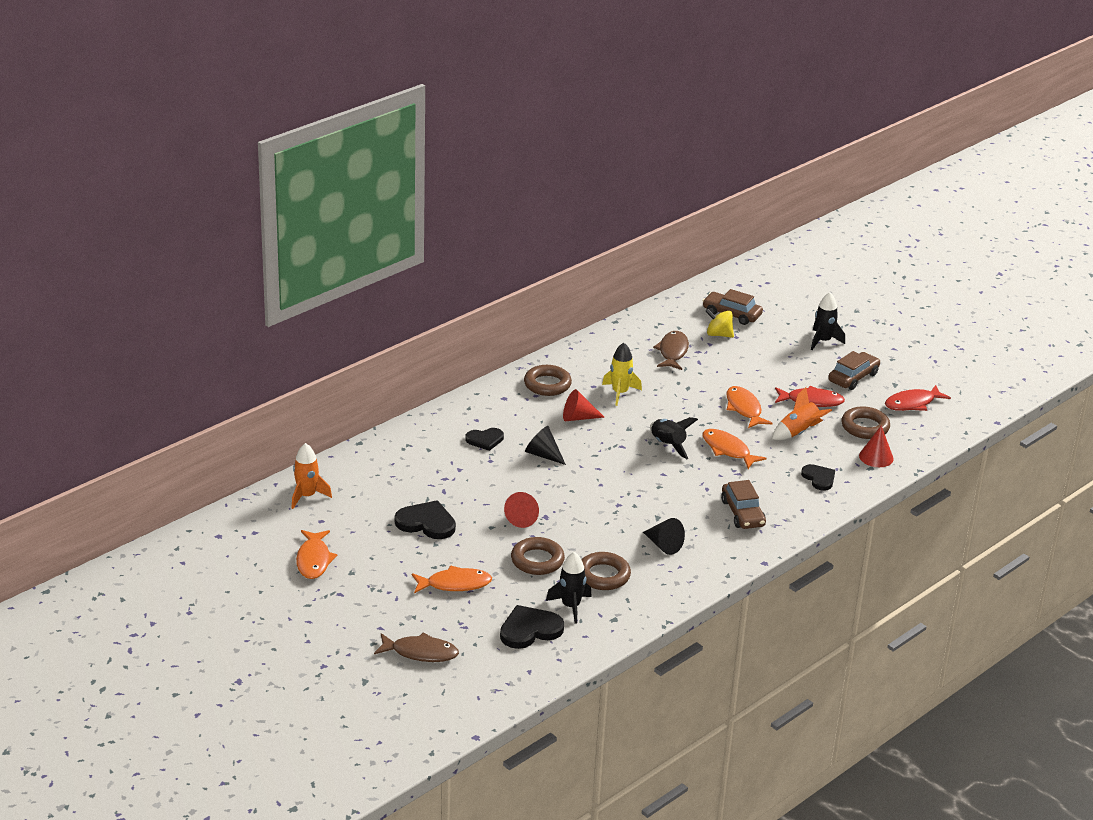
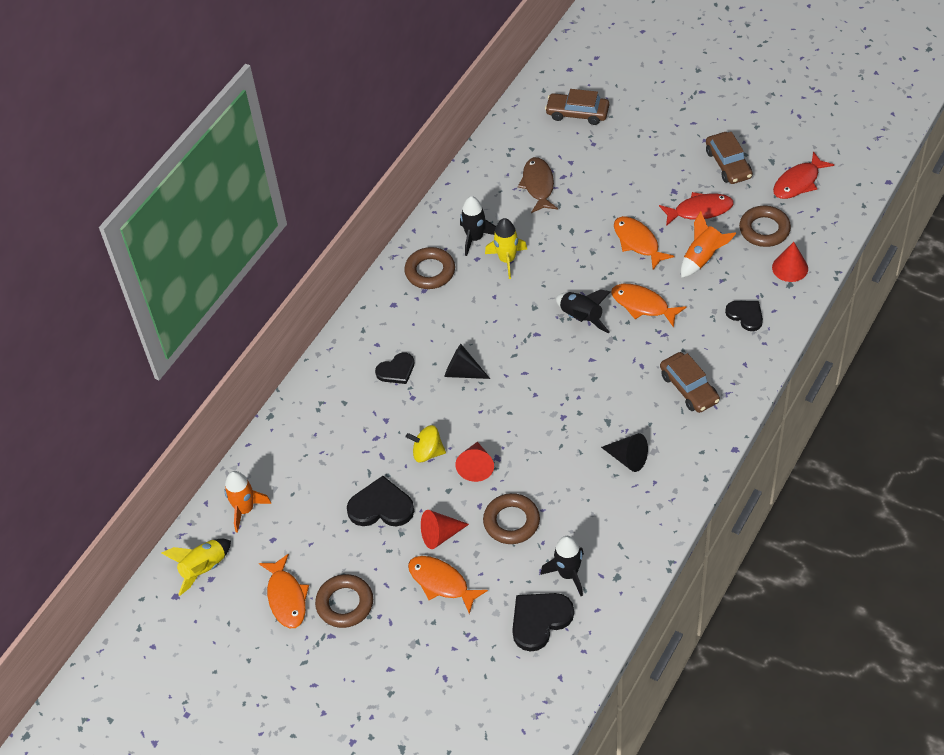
camera: 10 degrees left, 20 degrees up
brown fish [374,633,459,662] -> none
orange fish [412,566,492,593] -> orange fish turned 120 degrees counterclockwise [408,556,488,614]
red cone [563,389,605,421] -> red cone moved to [421,510,469,549]
brown ring [581,552,631,590] -> brown ring moved to [315,574,373,628]
yellow spinning top [705,309,734,338] -> yellow spinning top moved to [406,425,446,462]
black rocket [811,292,845,350] -> black rocket moved to [460,196,496,256]
brown car [828,351,880,390] -> brown car turned 135 degrees clockwise [706,132,753,184]
none -> yellow rocket [161,539,231,596]

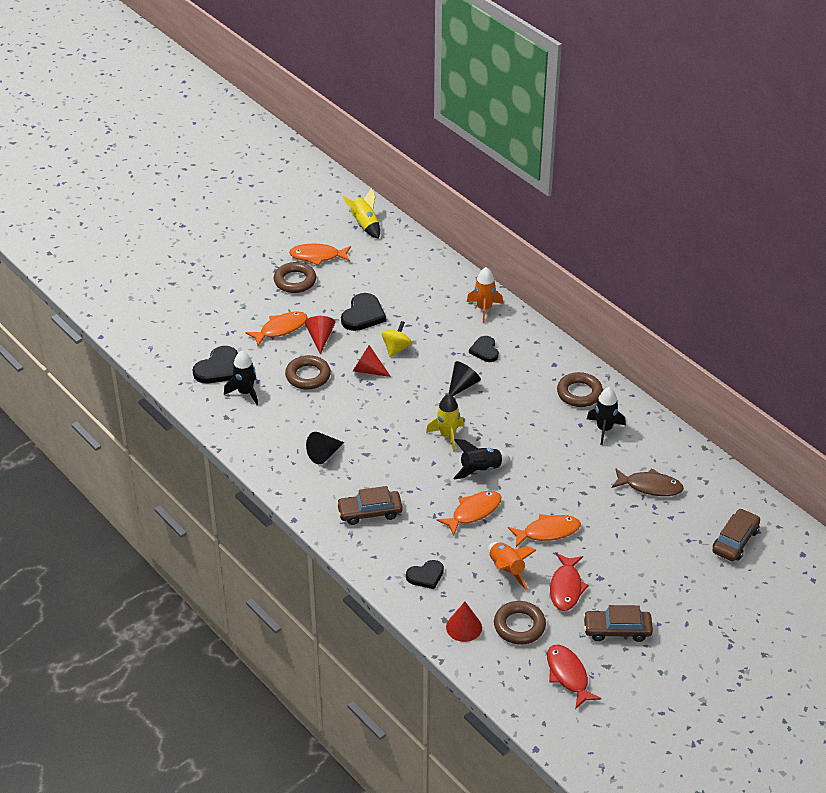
camera: 105 degrees right, 10 degrees down
orange rocket [224,471,271,533] -> orange rocket moved to [467,267,503,323]
yellow rocket [485,218,527,279] -> yellow rocket moved to [426,394,464,452]
black heart [512,593,574,652] -> black heart turned 60 degrees clockwise [193,346,238,383]

